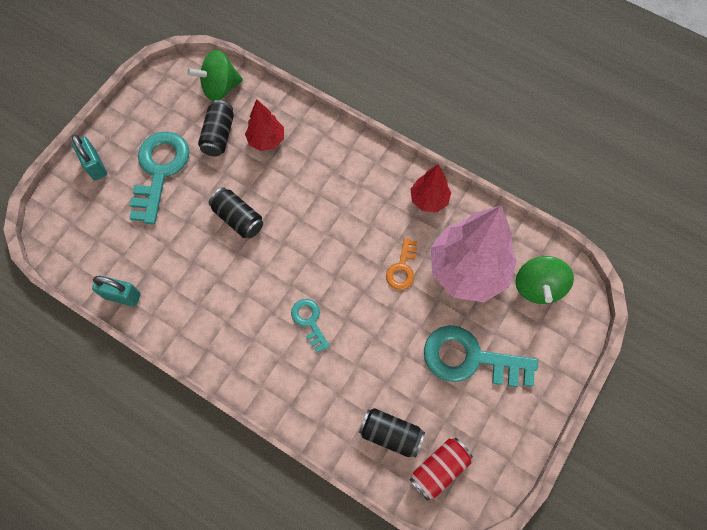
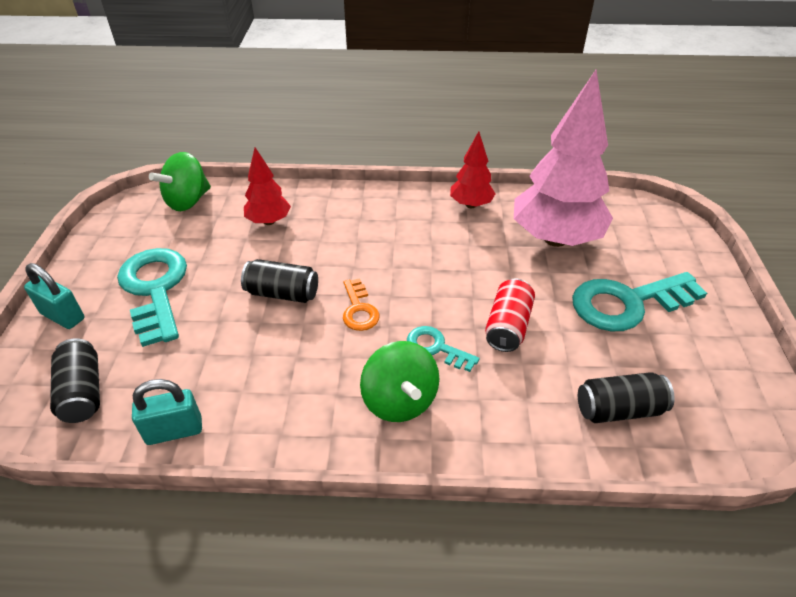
camera: 30 degrees left, 25 degrees down
black can [198,100,234,156] -> black can moved to [50,338,100,423]
orange key [386,238,417,290] -> orange key moved to [343,278,380,331]
red can [409,438,473,501] -> red can moved to [485,279,535,352]
green spinning top [516,256,574,304] -> green spinning top moved to [360,341,440,422]

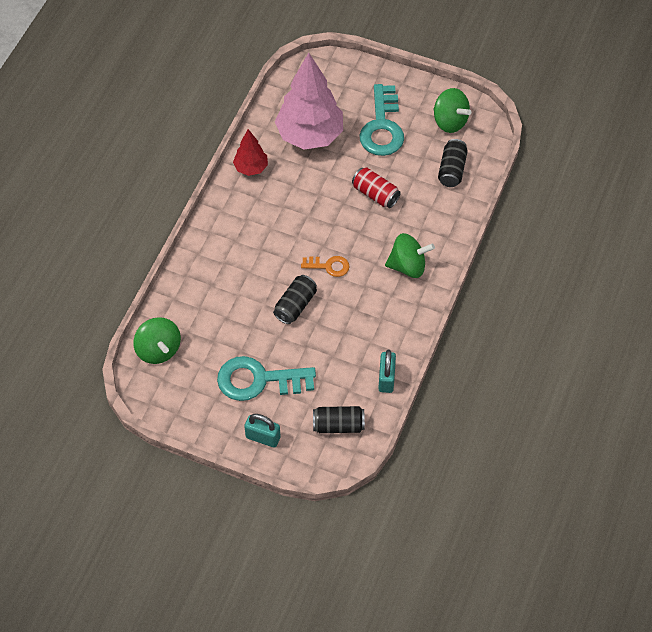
camera: 70 degrees left, 15 degrees up
turquoise padlock [24,263,84,329] -> turquoise padlock turned 60 degrees clockwise [244,414,280,448]
red tree [244,147,291,225] -> none
turquoise key [407,326,480,372] -> none
none -> green spinning top [433,88,471,133]

